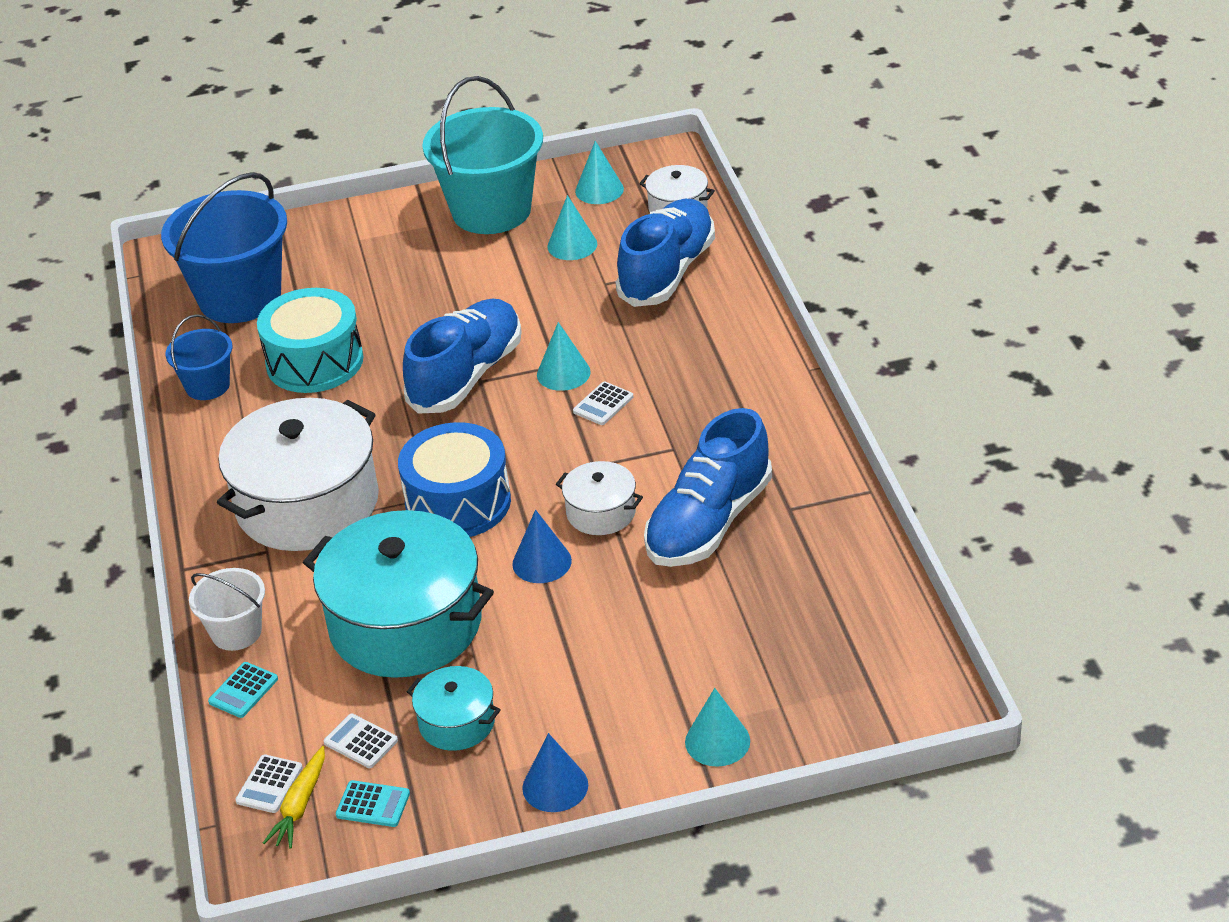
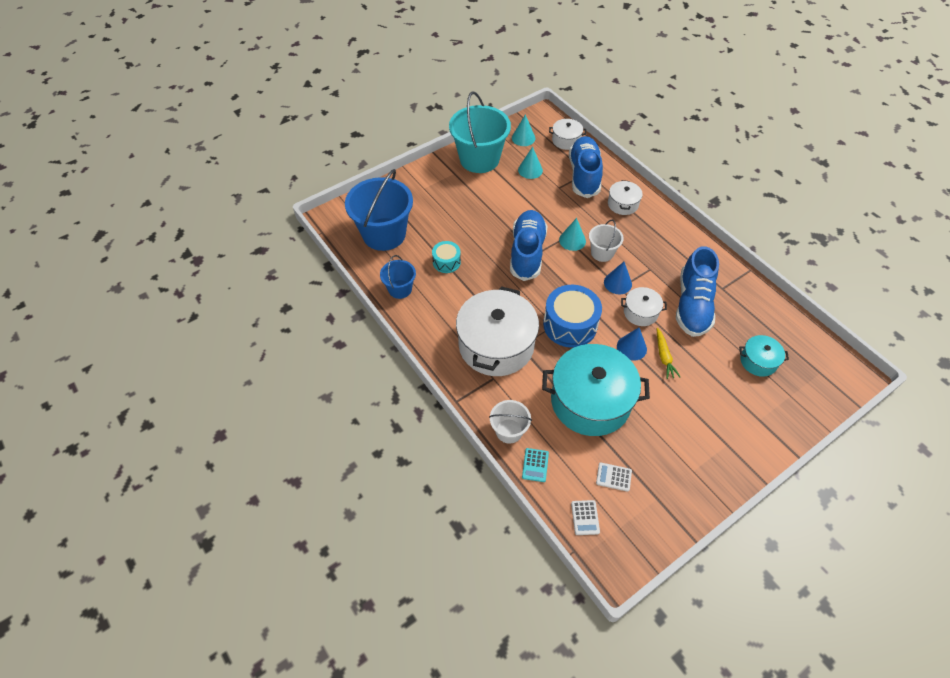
camera: 25 degrees left, 15 degrees up
turquoise drum [257,288,364,393] -> turquoise drum [432,241,461,273], size x0.55
yellow carrot [263,746,325,849] -> yellow carrot moved to [657,328,680,379]
turquoise calculator [336,780,410,827] -> none
turquoise pot [407,666,501,751] -> turquoise pot moved to [739,335,789,377]
blue cone [522,733,588,812] -> blue cone moved to [604,262,632,294]
white calculator [573,381,633,425] -> white bucket [589,220,624,262]
turquoise cone [685,688,750,767] -> none
none -> white pot [608,180,643,215]

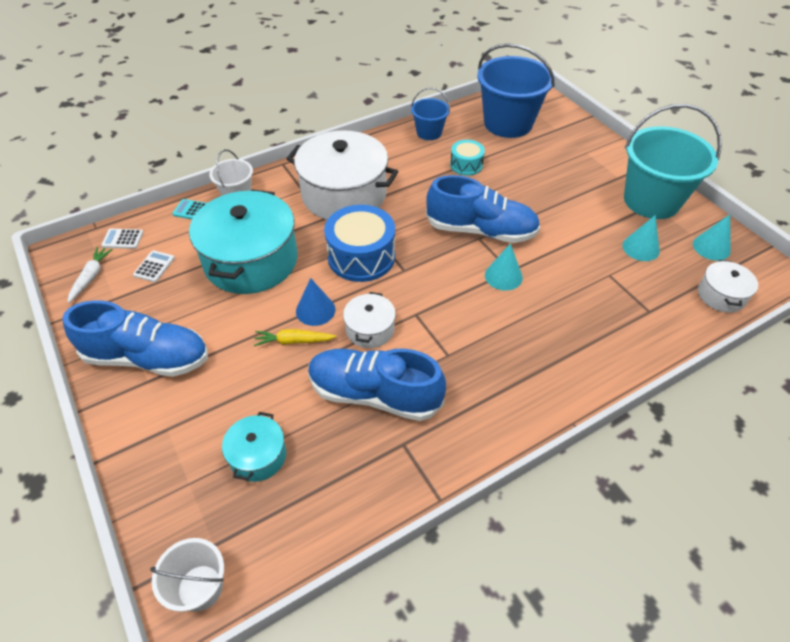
camera: 95 degrees right, 5 degrees down
blue shoe [569,136,603,198] -> blue shoe moved to [62,300,208,377]
white bucket [589,220,624,262] -> white bucket moved to [150,538,224,612]
blue cone [604,262,632,294] -> none
white pot [608,180,643,215] -> none
none -> white carrot [67,247,113,303]

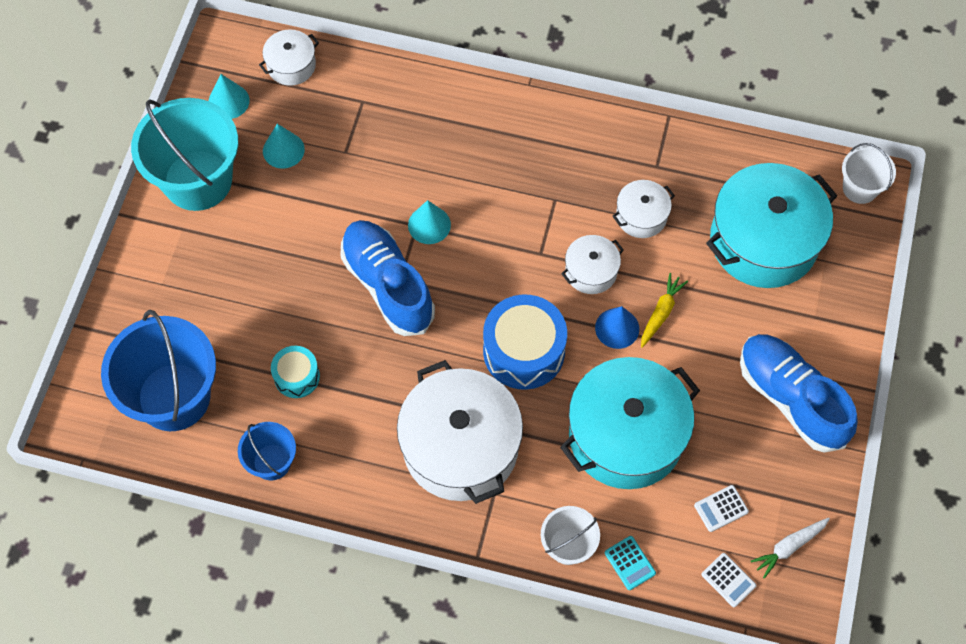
camera: 135 degrees left, 15 degrees up
turquoise pot [222,412,286,482] -> turquoise pot [706,163,837,288], size x2.10
yellow carrot [254,329,337,346] -> yellow carrot turned 105 degrees counterclockwise [641,273,688,348]
blue shoe [308,349,446,421] -> white pot [612,180,675,238]

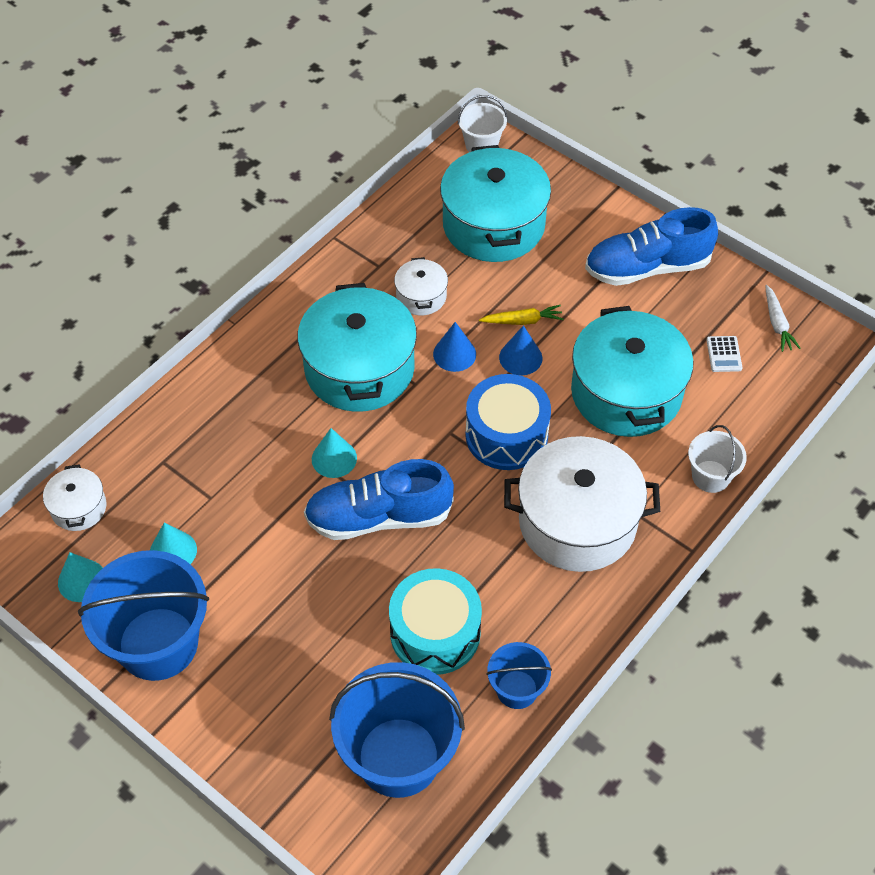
camera: 65 degrees left, 10 degrees down
turquoise bucket [131,98,238,211] -> blue bucket [78,550,209,681]
turquoise drum [271,346,320,398] -> turquoise drum [389,568,482,675], size x1.80
white pot [561,235,624,294] -> blue cone [433,322,476,372]
turquoise calculator [605,536,656,590] -> none
yellow carrot [641,273,688,348] -> yellow carrot turned 120 degrees clockwise [479,305,564,325]
white calculator [701,553,756,607] -> none
none -> turquoise pot [297,283,417,412]

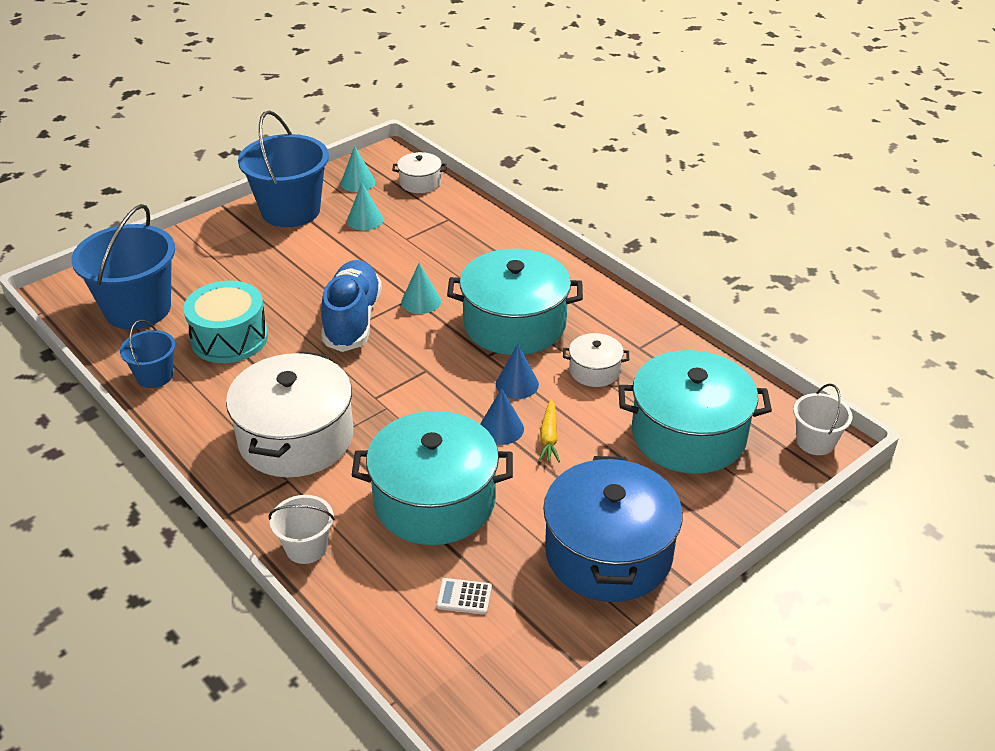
camera: 100 degrees right, 15 degrees down
blue drum [465,374,551,470] -> none
blue shoe [585,207,718,286] -> blue pot [543,456,683,602]
white carrot [765,285,801,352] -> none

